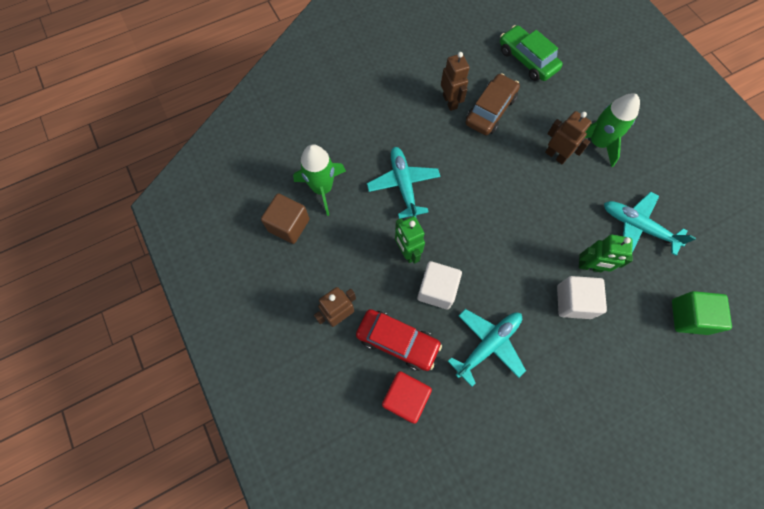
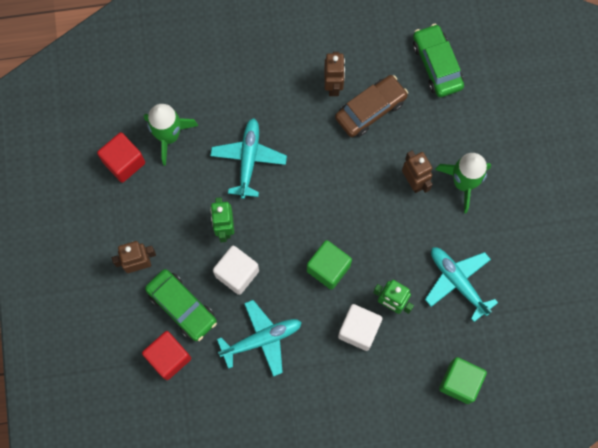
camera: 20 degrees right, 5 degrees up
brown cube [261,194,310,244] -> red cube [97,132,145,183]
red car [356,309,442,371] -> green car [145,269,217,341]
none -> green cube [307,240,352,290]

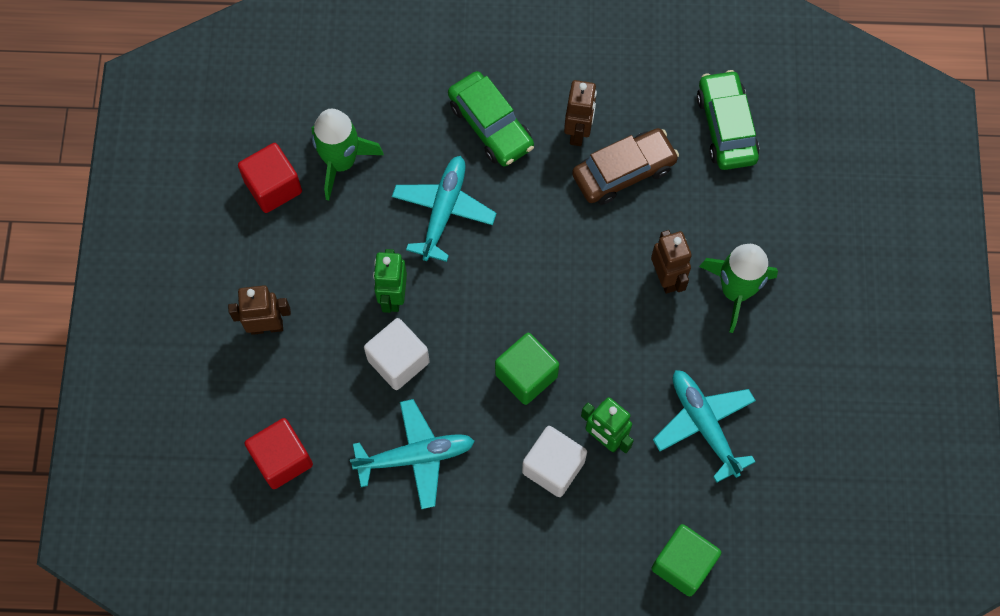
camera: 10 degrees right, 5 degrees down
green car [145,269,217,341] -> green car moved to [448,71,534,166]

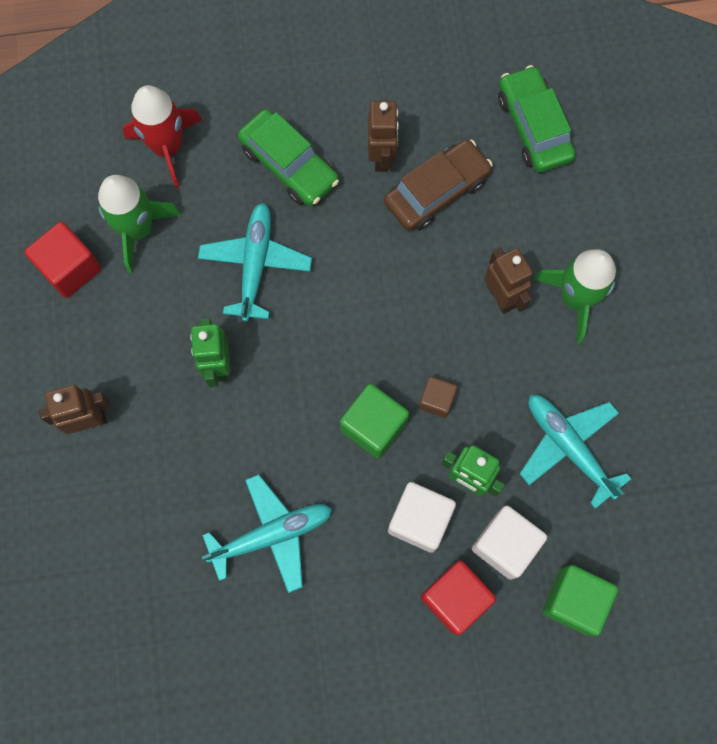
camera: 10 degrees left, 5 degrees up
red cube [245,418,313,489] -> red cube moved to [421,560,496,635]
white cube [364,318,430,390] -> white cube moved to [472,505,547,580]
none -> red rocket [123,85,202,188]
none -> brown cube [419,377,457,418]

